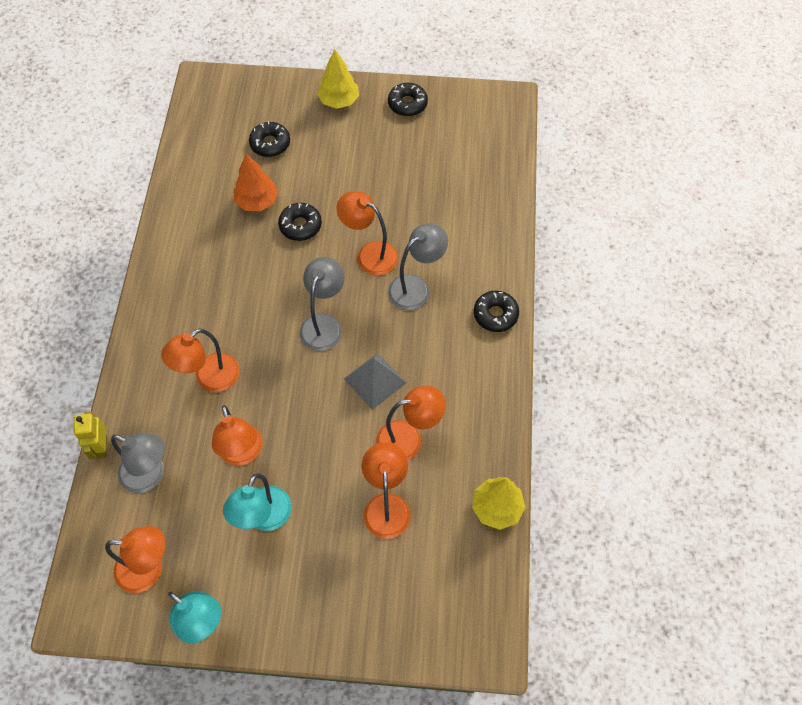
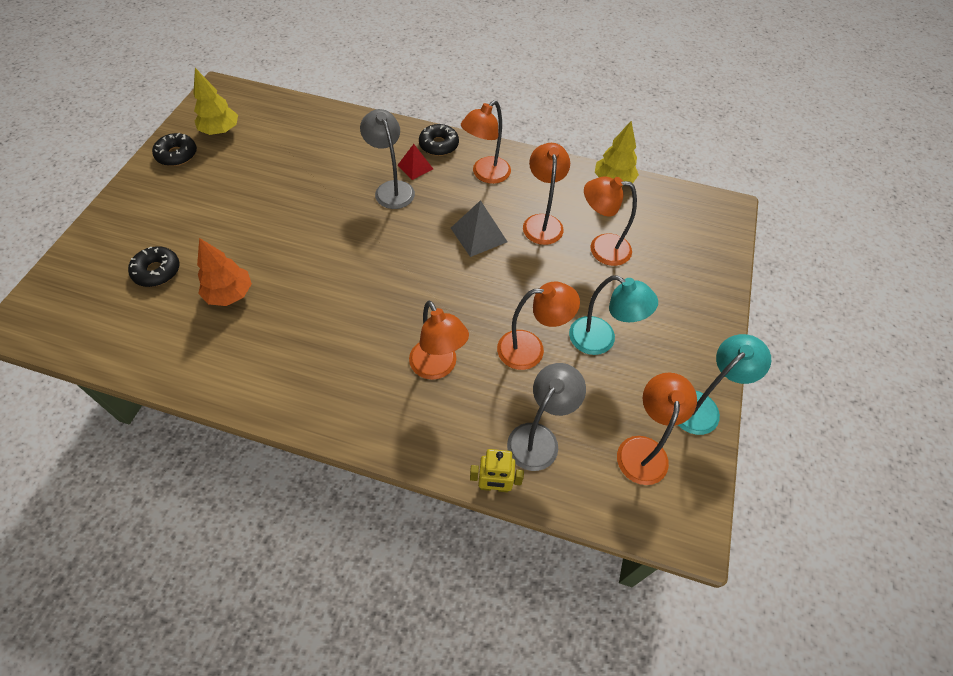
camera: 80 degrees left, 5 degrees down
black donut [278,203,322,241] -> none
grey lamp [300,257,345,351] -> none
yellow tree [317,49,359,109] -> yellow tree moved to [193,68,238,135]
orange lamp [336,191,398,276] -> orange lamp moved to [461,100,511,184]
none -> red pyramid [398,144,433,180]

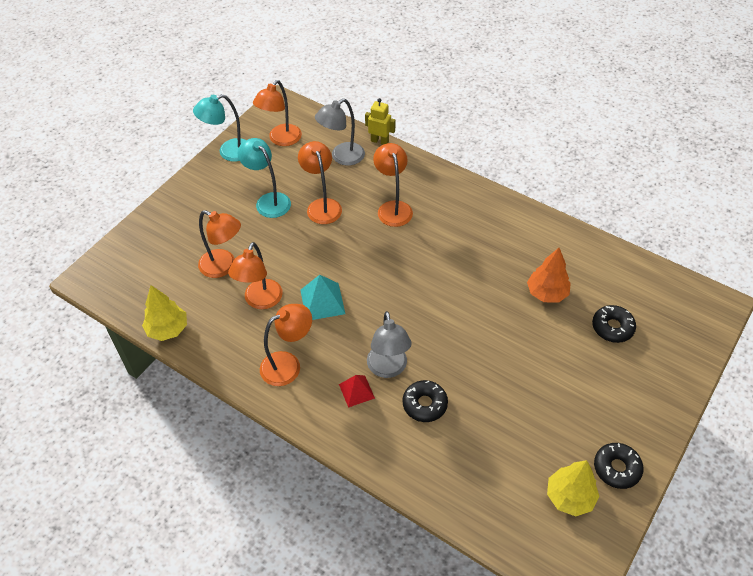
camera: 160 degrees left, 5 degrees down
black donut [419,124,459,156] -> black donut moved to [403,380,448,422]
grey pyramid [451,200,508,257] -> turquoise pyramid [300,275,345,320]
orange lamp [497,282,580,370] -> orange lamp turned 60 degrees clockwise [298,141,342,224]

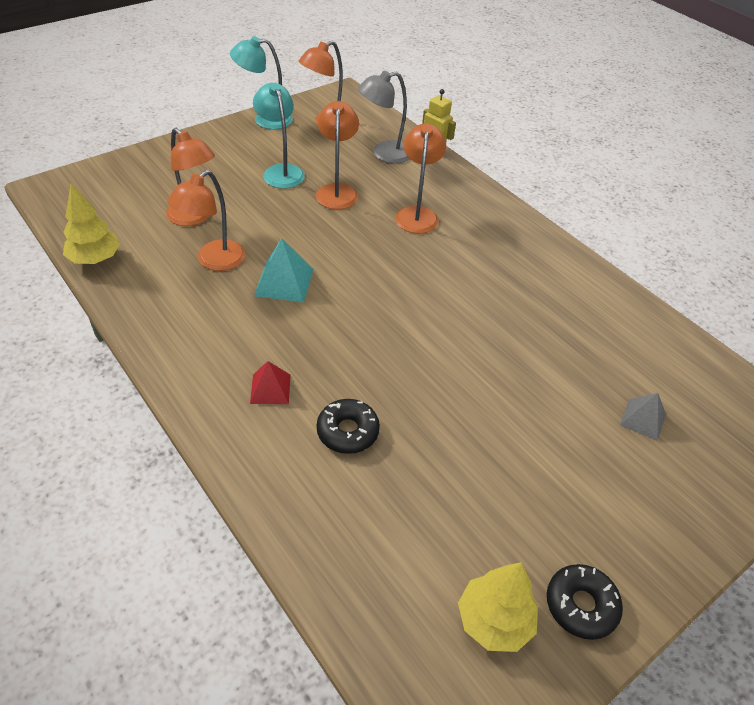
camera: 15 degrees right, 5 degrees down
orange lamp [260,304,312,386] -> none
grey lamp [367,311,412,378] -> none
orange tree [527,248,571,303] -> none
black donut [592,305,636,343] -> grey pyramid [620,393,666,441]

